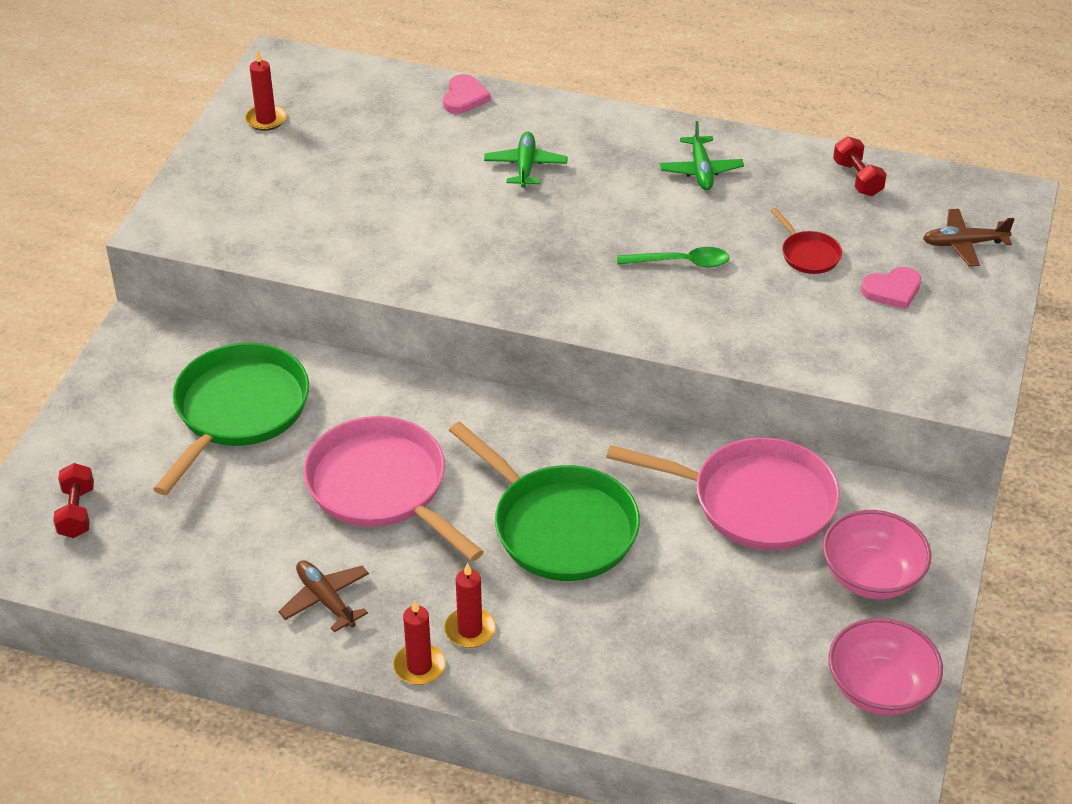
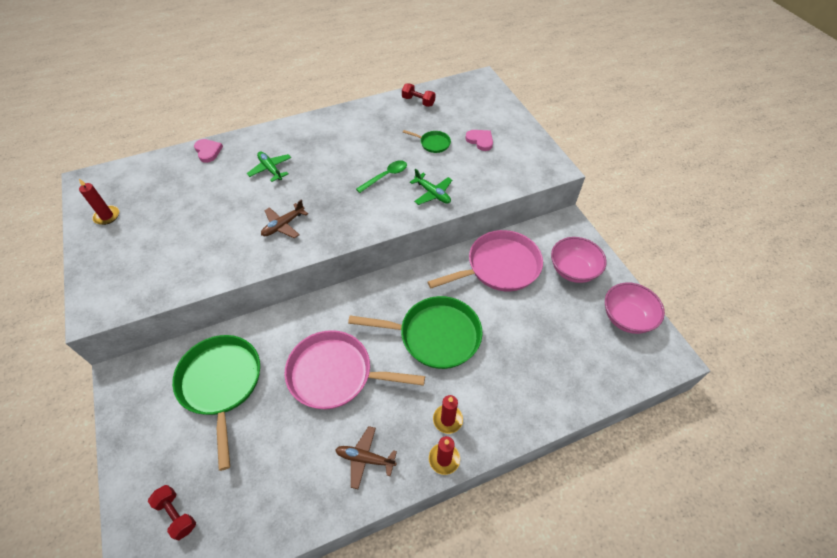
camera: 40 degrees left, 10 degrees up
green plane [660,121,744,190] -> green plane moved to [410,169,452,205]
red pan [771,208,842,274] -> green pan [403,130,451,153]
pink heart [861,267,921,310] -> pink heart turned 75 degrees counterclockwise [465,130,493,151]
brown plane [923,209,1015,266] -> brown plane moved to [261,200,308,238]

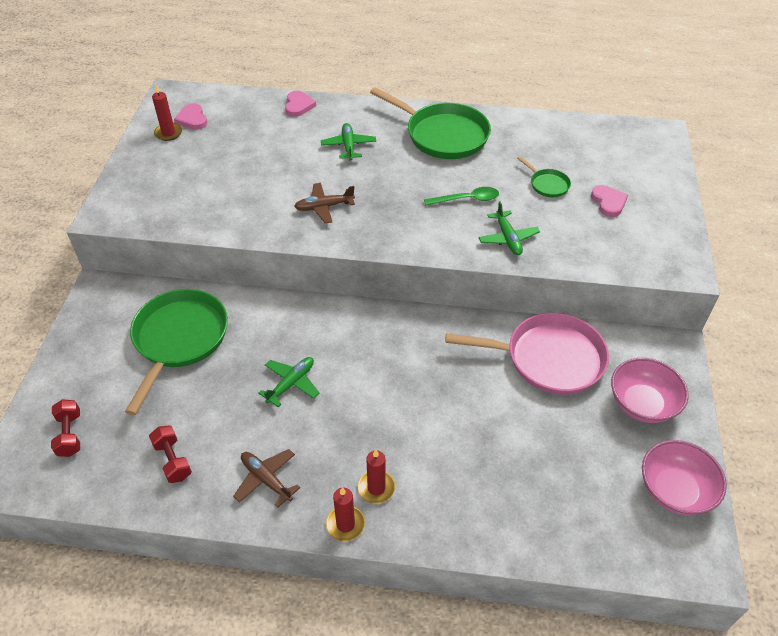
camera: 30 degrees right, 5 degrees down
pink pan [285,330,425,409] -> green plane [258,357,320,407]
green pan [348,296,482,369] -> green pan moved to [370,87,491,159]
red dumbbell [402,83,435,107] -> red dumbbell moved to [149,425,192,483]
none -> pink heart [174,103,207,130]

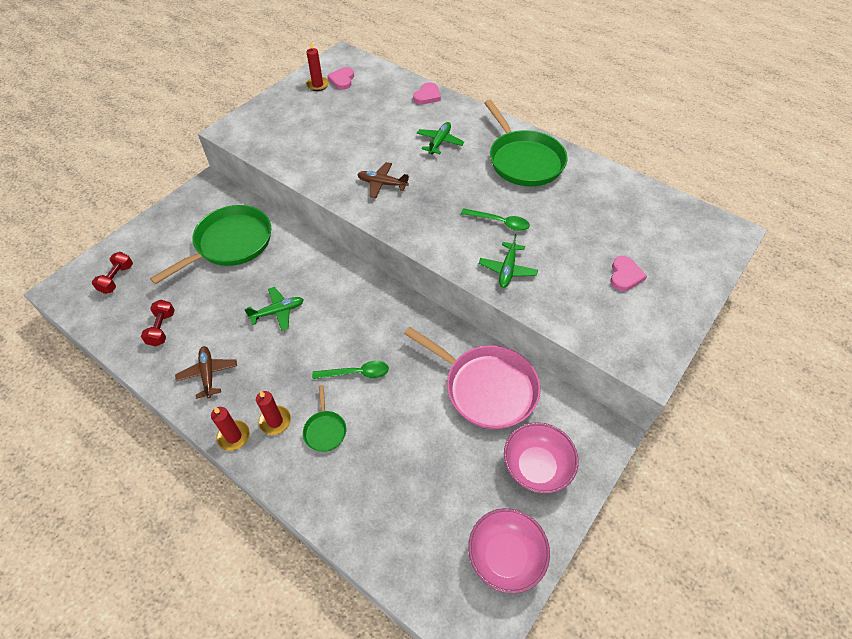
camera: 30 degrees right, 5 degrees up
green pan [517,156,571,197] -> green pan moved to [303,385,346,452]
none -> green spoon [312,361,389,379]

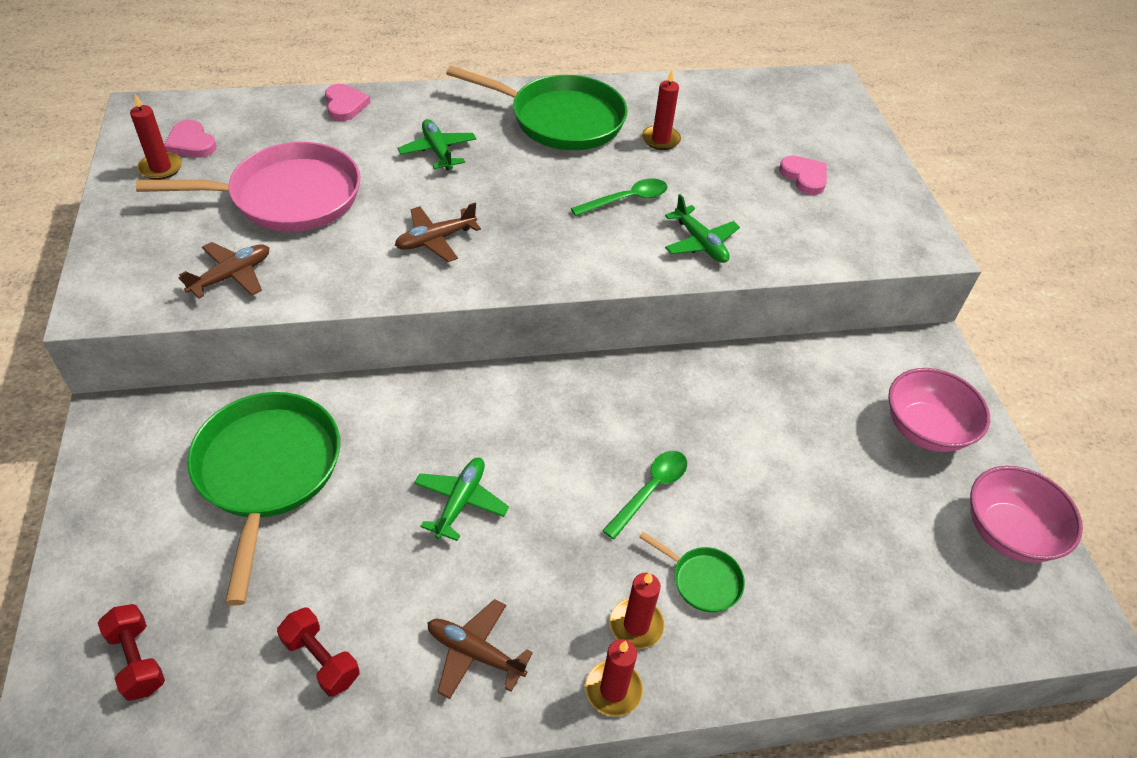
camera: 50 degrees left, 5 degrees down
pink pan [404,327,541,429] -> pink pan moved to [136,142,360,232]
none -> brown plane [179,242,269,299]
none -> red candle [642,70,681,150]

